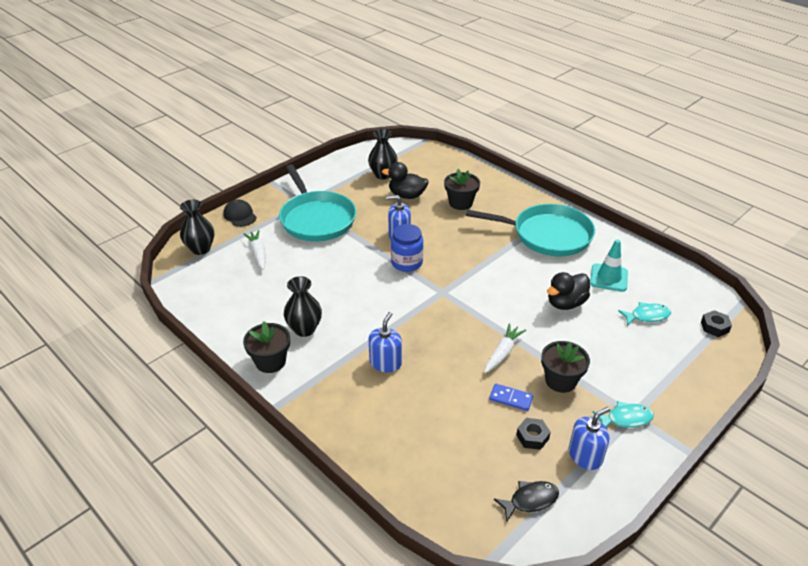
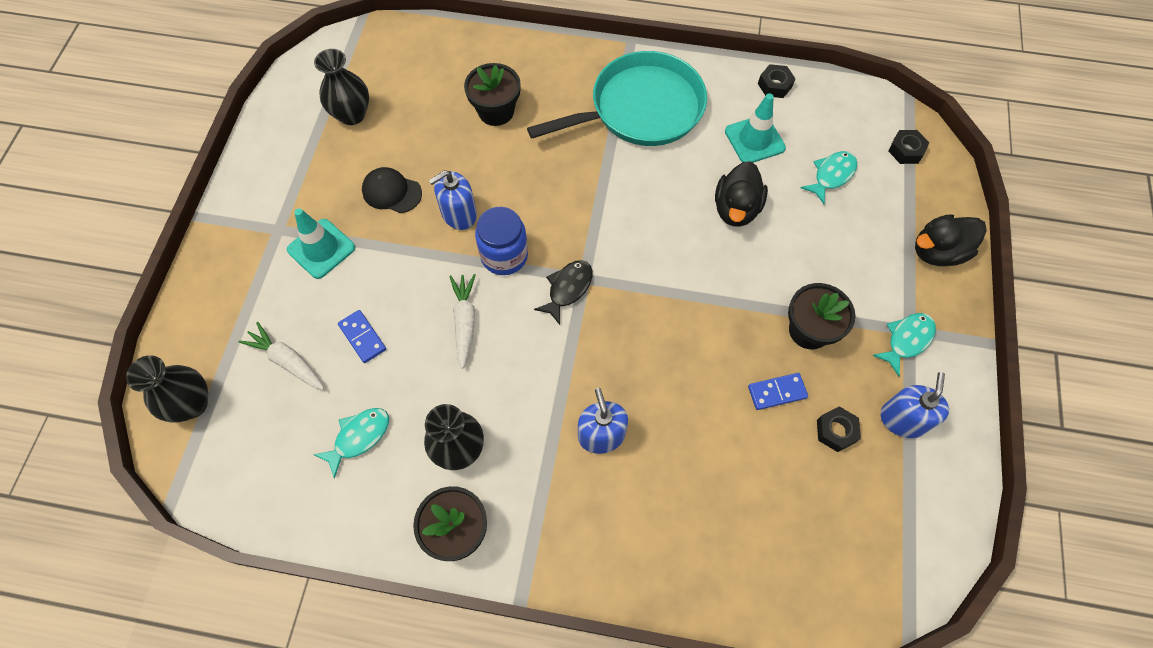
camera: 35 degrees left, 25 degrees up
black cap [223,199,257,227] -> black cap moved to [362,167,422,213]
turquoise pan [279,164,356,242] -> turquoise traffic cone [287,208,355,279]
black duck [382,162,429,199] -> black duck moved to [915,214,986,266]
white carrot [484,323,526,373] -> white carrot moved to [449,274,476,368]
black fish [494,481,559,521] -> black fish moved to [534,260,593,325]
none -> turquoise fish [313,408,389,479]
none -> blue domino [338,310,386,363]
none -> black nut [758,64,796,98]

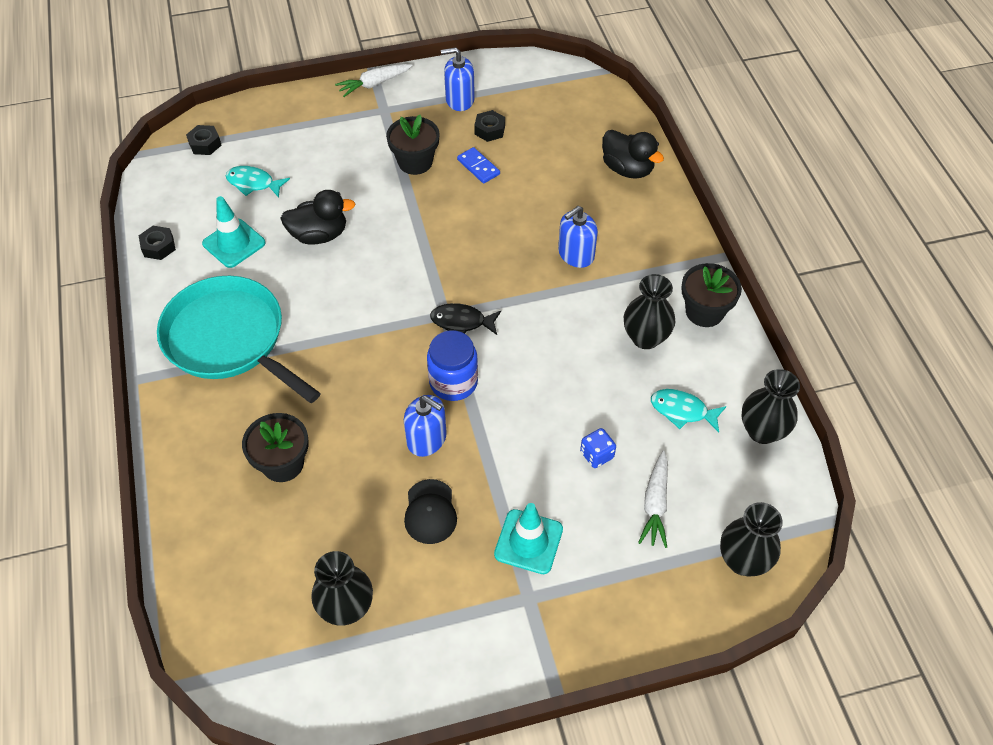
camera: 115 degrees left, 10 degrees down
blue domino [338,310,386,363] -> blue dice [580,428,616,468]
white carrot [449,274,476,368] -> white carrot moved to [335,64,413,97]
turquoise fish [872,313,936,376] -> none
black duck [915,214,986,266] -> black duck moved to [602,130,664,179]
none -> black vase [741,369,800,444]

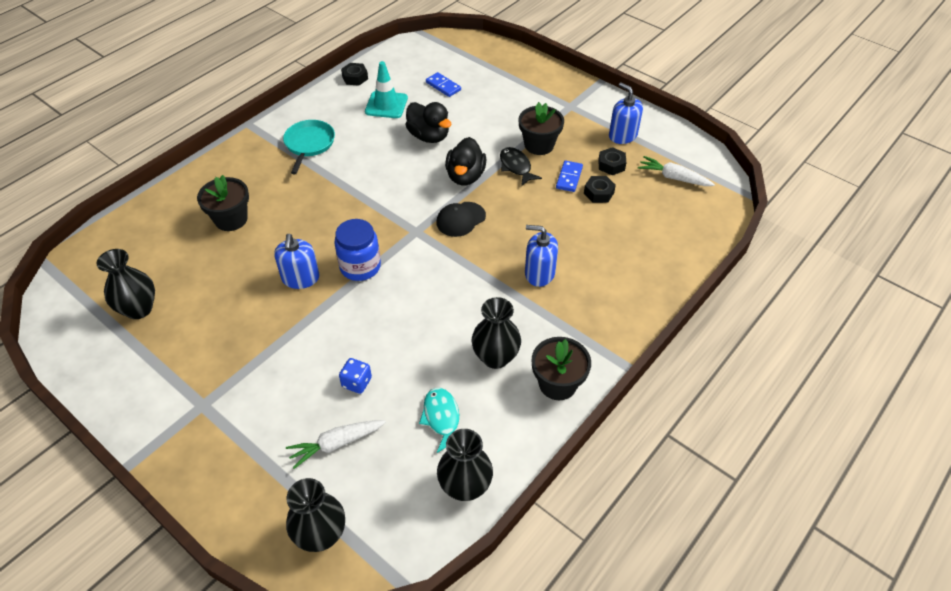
camera: 55 degrees right, 5 degrees down
turquoise pan [157,276,321,403] -> turquoise pan [283,120,335,174], size x0.55
black nut [186,125,222,155] -> black nut moved to [584,176,616,203]
turquoise fish [226,166,290,197] -> blue domino [426,72,461,97]
white carrot [335,64,413,97] -> white carrot moved to [638,156,715,186]
black cap [404,479,457,544] -> black cap moved to [436,202,486,237]
black fish [430,303,501,335] -> black fish moved to [500,147,542,186]
turquoise traffic cone [494,503,563,574] -> none
black duck [602,130,664,179] -> black duck moved to [445,137,487,186]

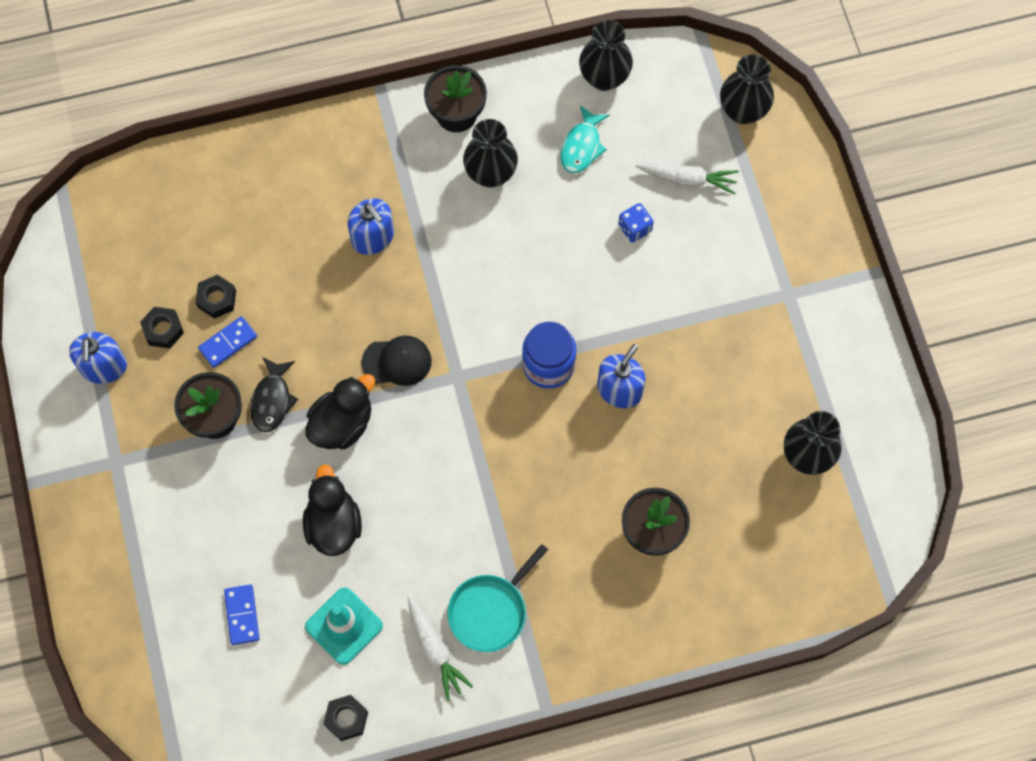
camera: 145 degrees left, 20 degrees up
white carrot [638,156,715,186] -> white carrot moved to [408,596,474,701]

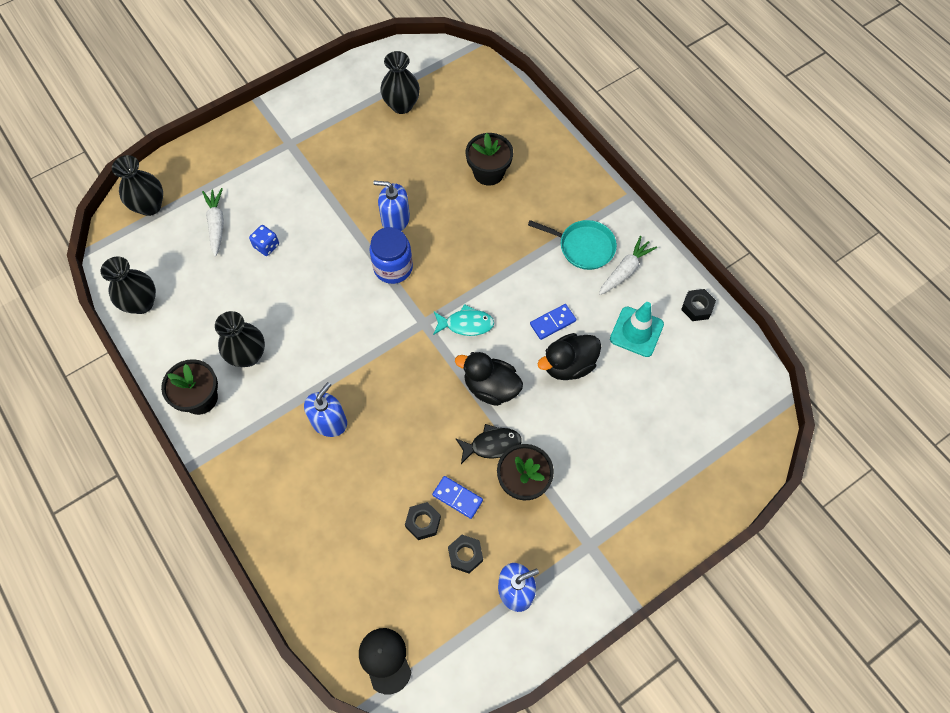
camera: 110 degrees left, 5 degrees down
blue domino [224,585,260,645] -> blue domino moved to [530,304,576,340]
black cap [361,336,432,386] -> black cap moved to [359,628,411,694]
turquoise fish [560,105,610,173] -> turquoise fish moved to [433,304,494,336]

